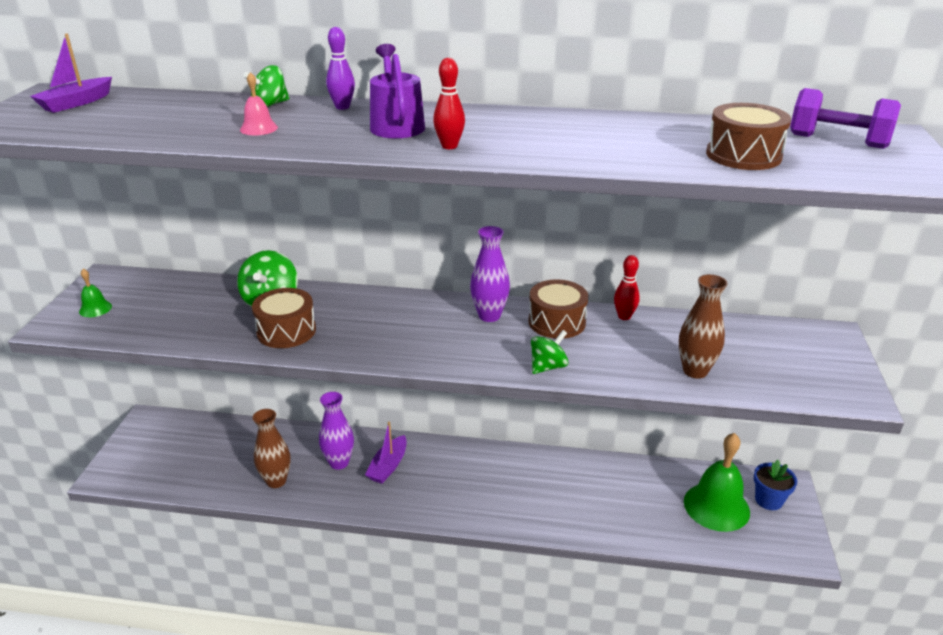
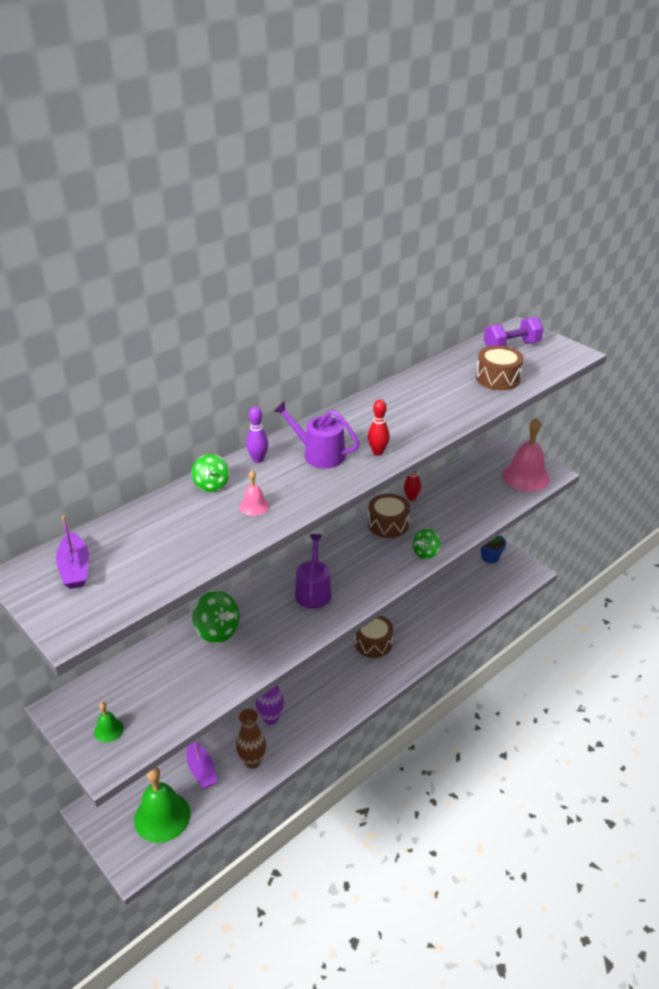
camera: 50 degrees left, 5 degrees up
brown drum [252,288,316,348] -> brown drum moved to [355,616,393,658]
purple boat [365,422,407,484] -> purple boat moved to [187,740,218,789]
purple vase [470,226,510,322] -> none
green spinning top [531,330,568,374] -> green spinning top turned 135 degrees counterclockwise [413,529,440,559]
brown vase [679,274,728,379] -> none
green bell [684,433,750,532] -> green bell moved to [134,767,191,843]
none -> purple watering can [295,534,332,609]
none -> pink bell [502,418,550,492]

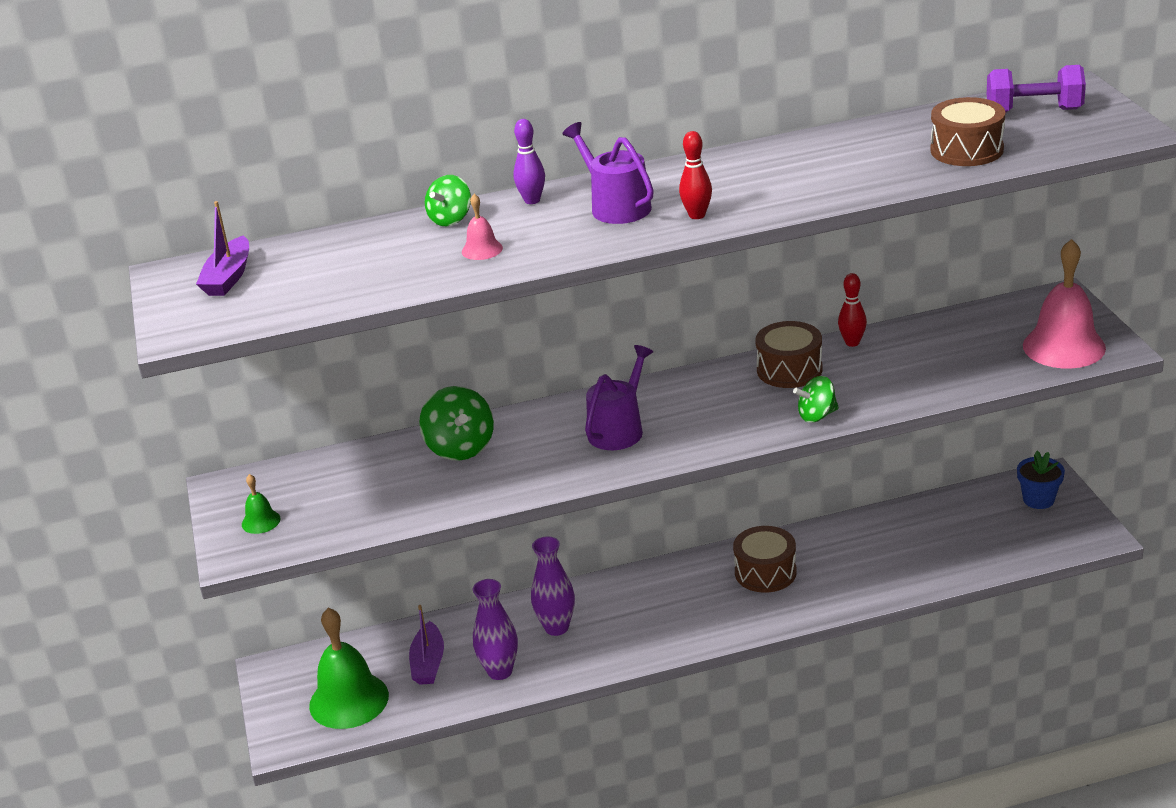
camera: 30 degrees right, 5 degrees down
brown vase [236,709,266,769] -> purple vase [473,579,518,680]

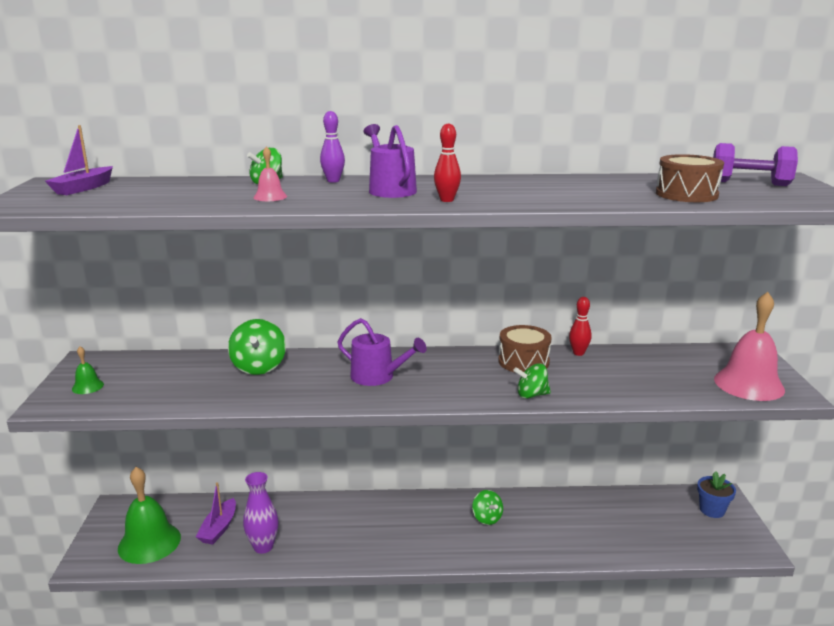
camera: 10 degrees right, 10 degrees down
purple vase [531,536,575,636] -> none
purple watering can [585,345,653,450] -> purple watering can turned 75 degrees clockwise [338,318,427,386]
brown drum [733,526,797,593] -> green spinning top [472,490,503,525]

